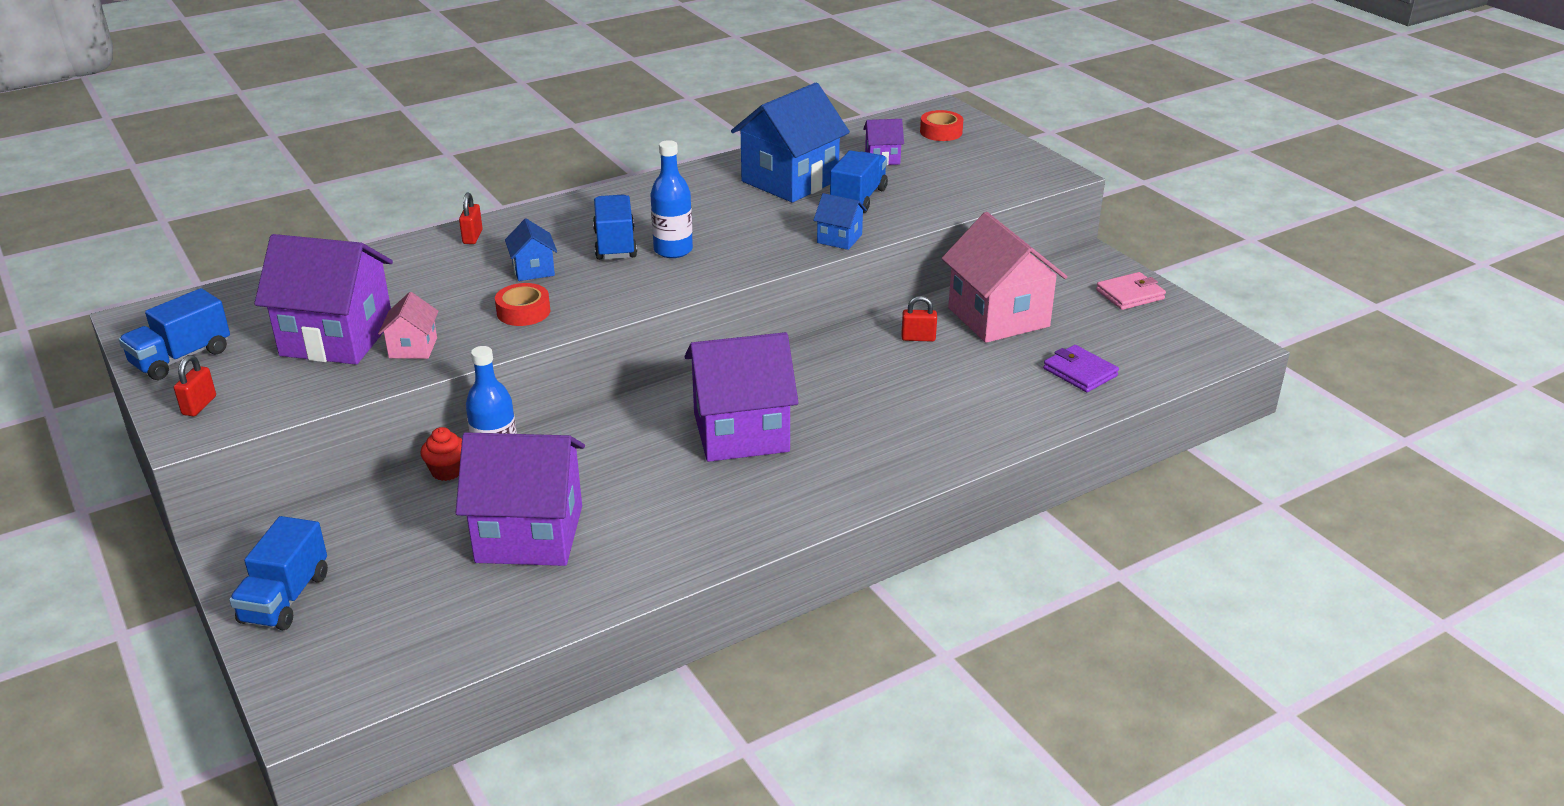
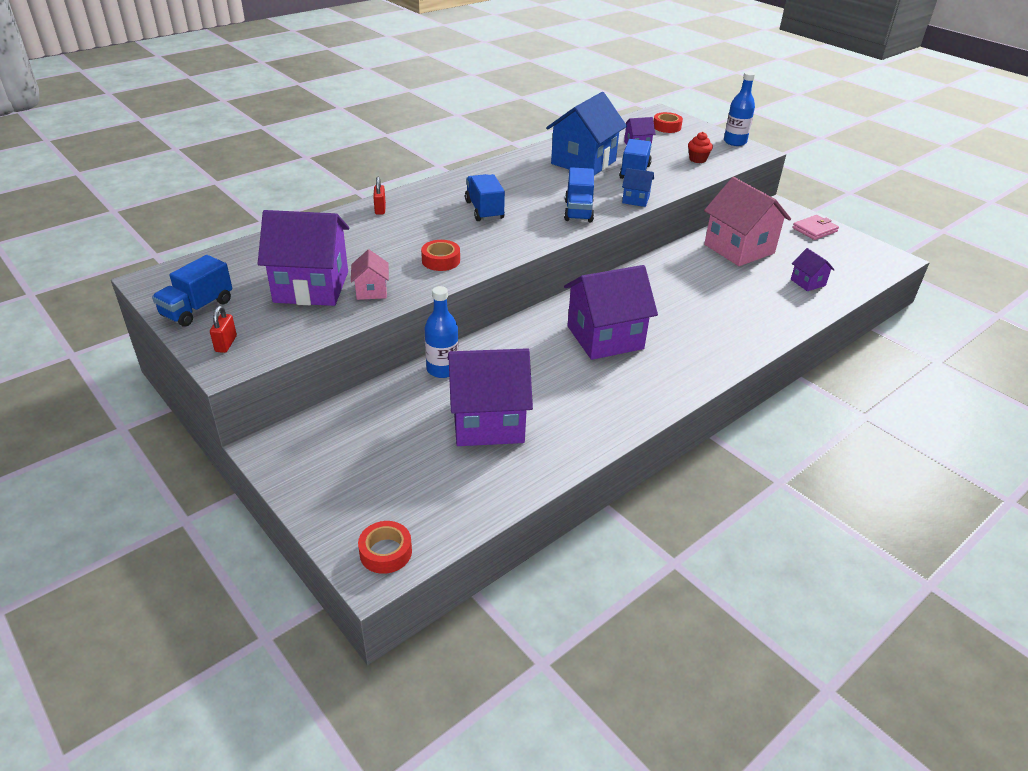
camera: 10 degrees left, 5 degrees up
blue truck [229,516,328,630] -> blue truck moved to [564,167,594,223]
red cupcake [421,427,462,481] -> red cupcake moved to [688,132,713,163]
blue house [505,219,557,281] -> none
blue bottle [651,140,693,258] -> blue bottle moved to [724,71,755,146]
red padlock [901,296,937,342] -> none
purple wallet [1043,345,1119,392] -> purple house [791,248,835,291]
none -> red tape [358,521,412,574]

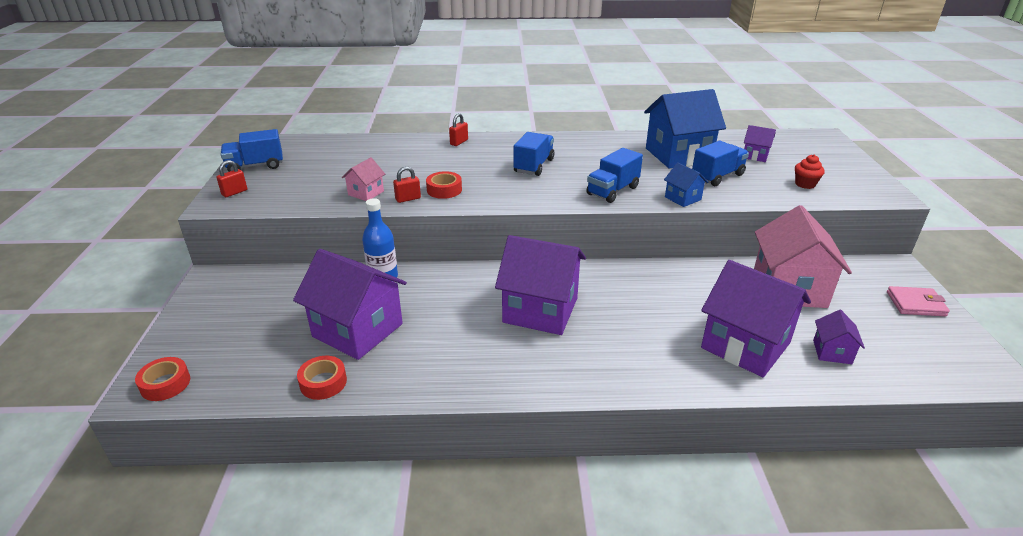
camera: 40 degrees right, 5 degrees down
purple house [258,210,349,306] -> purple house moved to [701,260,811,377]
red tape [653,112,683,133] -> red tape moved to [297,356,347,400]
blue bottle [724,71,755,146] -> none
none -> red padlock [393,167,421,203]

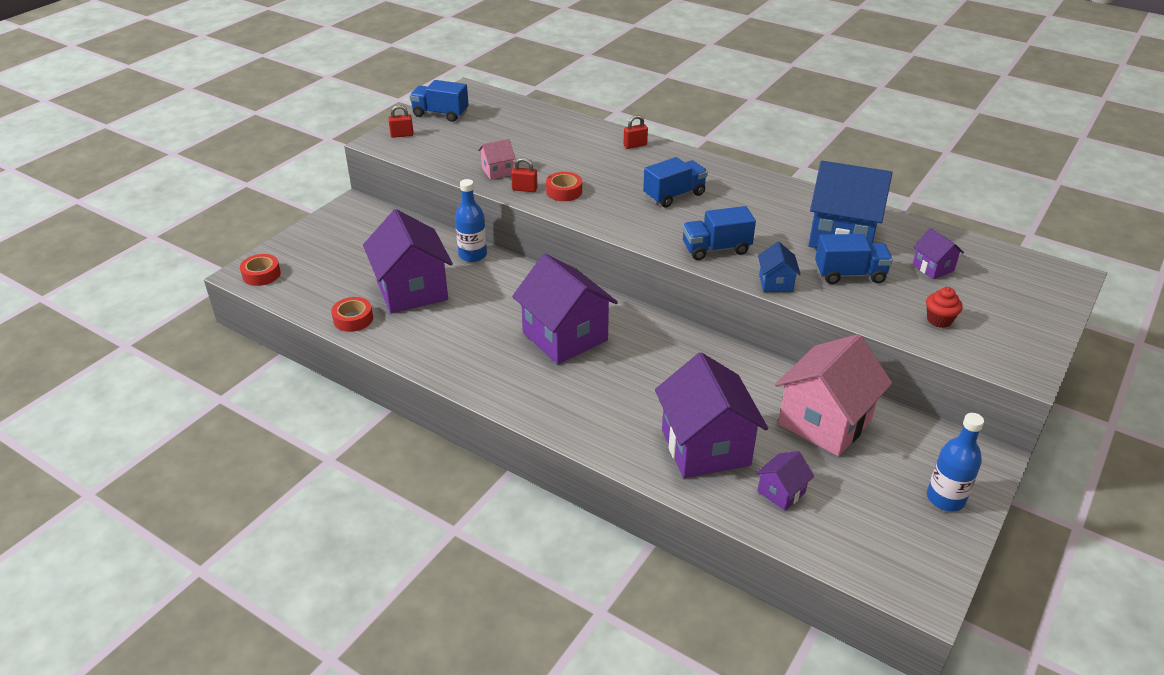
camera: 35 degrees right, 5 degrees up
pink wallet [887,286,950,317] -> blue bottle [927,413,984,512]

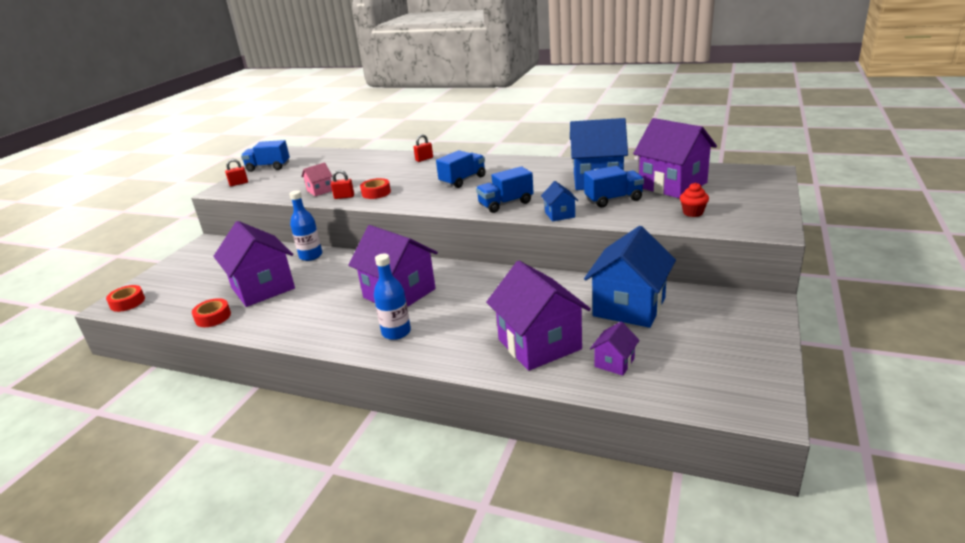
camera: 10 degrees left, 10 degrees down
pink house [775,334,892,457] -> blue house [584,226,676,328]
purple house [913,228,964,279] -> purple house [633,118,717,199], size x2.15
blue bottle [927,413,984,512] -> blue bottle moved to [374,254,411,340]

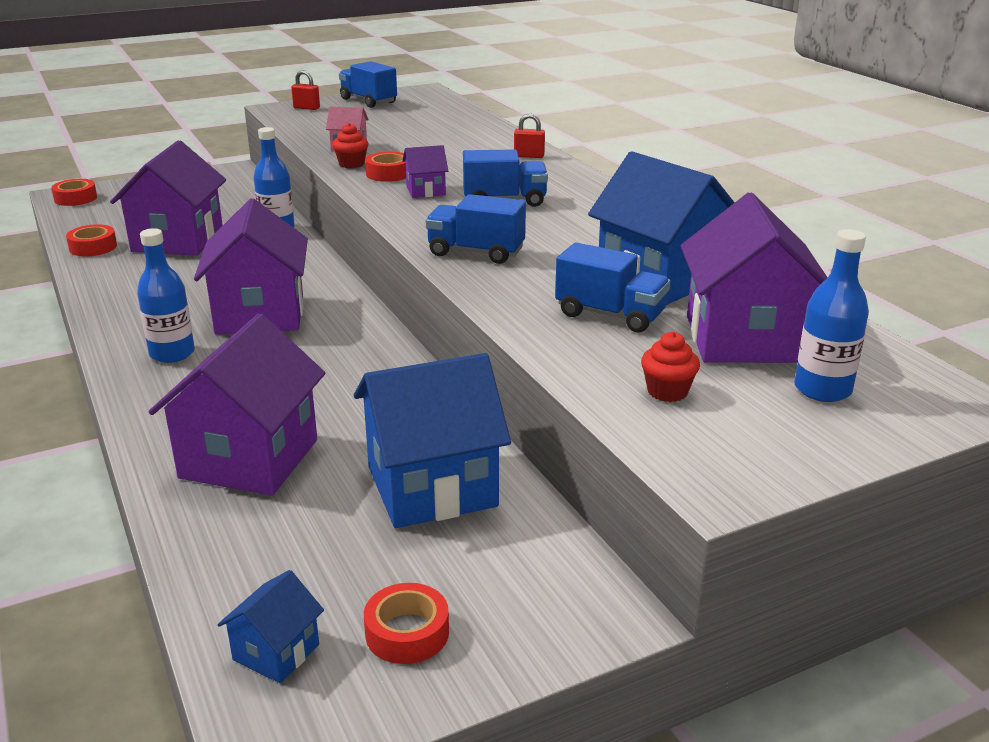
camera: 40 degrees right, 0 degrees up
red padlock [331,170,354,199] -> red cupcake [332,123,369,168]
blue house [541,181,579,222] -> blue house moved to [217,570,324,683]
purple house [590,322,640,376] -> purple house moved to [402,145,448,198]
none -> red tape [364,583,449,664]
none -> blue bottle [794,229,869,402]

